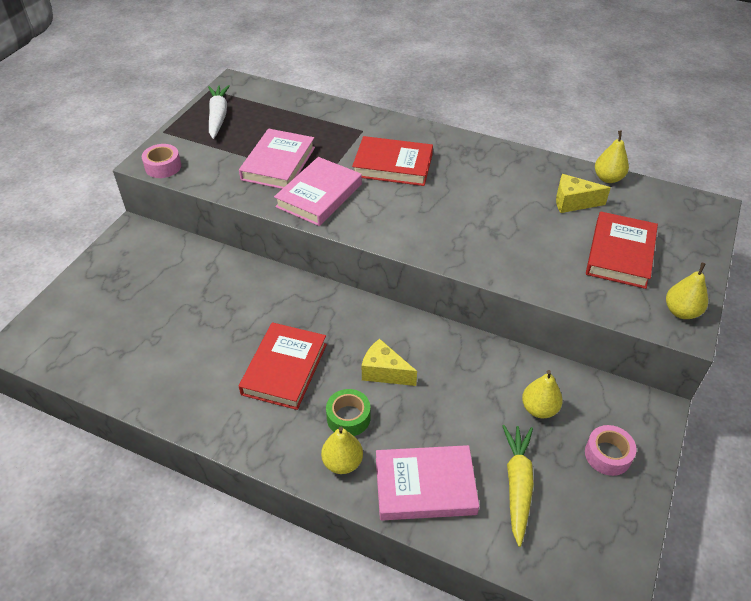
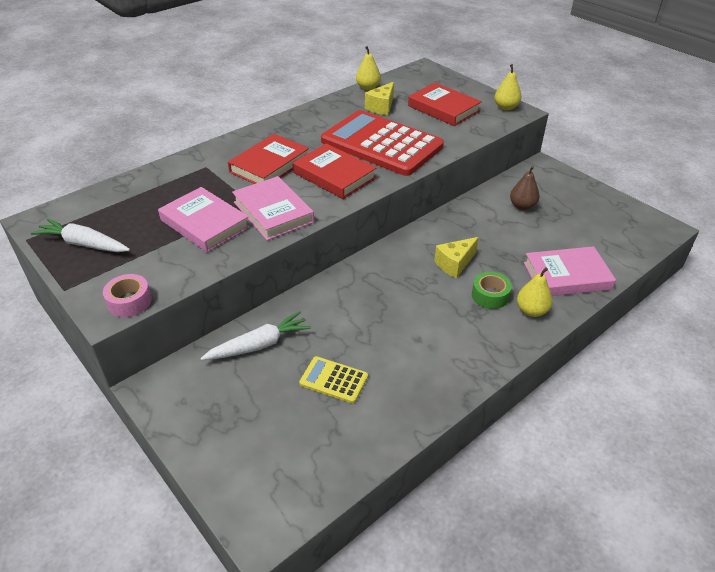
camera: 65 degrees left, 5 degrees down
red book [239,322,327,410] -> red book moved to [293,144,376,199]
pink book [376,445,479,520] -> pink book turned 60 degrees clockwise [524,246,616,296]
yellow carrot [502,425,534,547] -> none
yellow pear [522,370,563,418] -> brown pear [510,166,540,210]
pink tape [585,425,637,476] -> none
none -> white carrot [200,311,311,360]
none -> yellow calculator [299,356,368,403]
none -> red calculator [321,110,444,176]

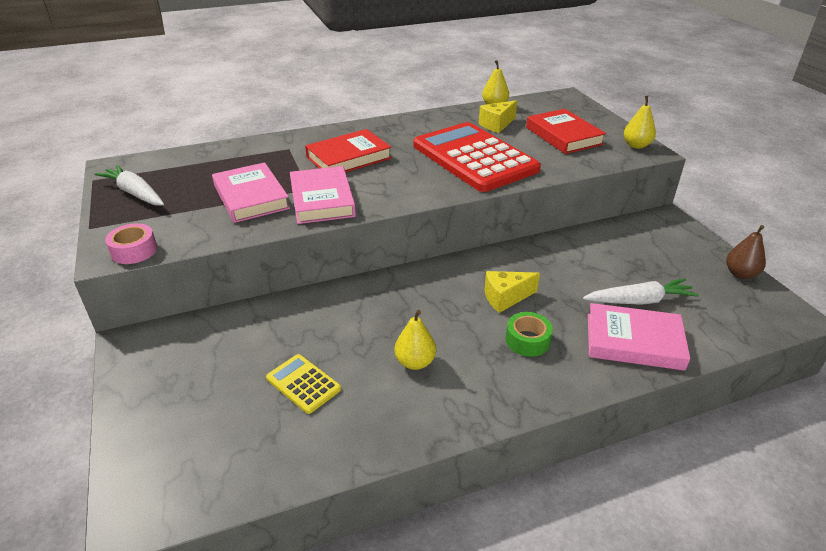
camera: 20 degrees right, 5 degrees down
white carrot [200,311,311,360] -> white carrot moved to [583,279,699,305]
red book [293,144,376,199] -> none
brown pear [510,166,540,210] -> brown pear moved to [726,225,766,279]
yellow pear [517,267,553,317] -> yellow pear moved to [394,310,436,370]

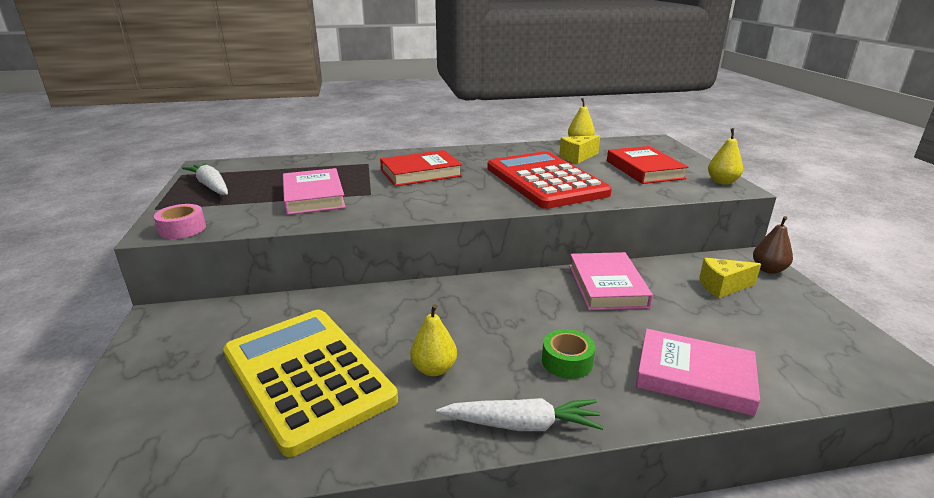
camera: 10 degrees right, 10 degrees down
yellow calculator [266,354,341,414] -> yellow calculator [223,310,398,457], size x2.36
pink book [290,166,356,224] -> pink book moved to [569,252,653,310]
yellow cheese [484,271,540,313] -> yellow cheese moved to [699,258,761,298]
white carrot [583,279,699,305] -> white carrot moved to [436,398,604,431]
brown pear [726,225,766,279] -> brown pear moved to [753,216,793,274]

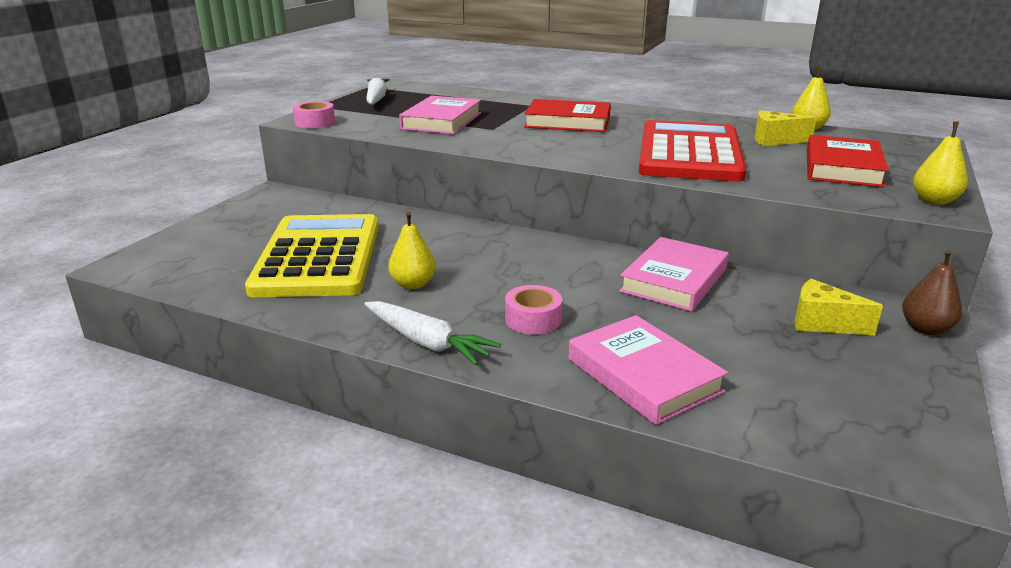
camera: 35 degrees right, 0 degrees up
green tape [542,329,595,379] -> pink tape [505,285,562,334]

